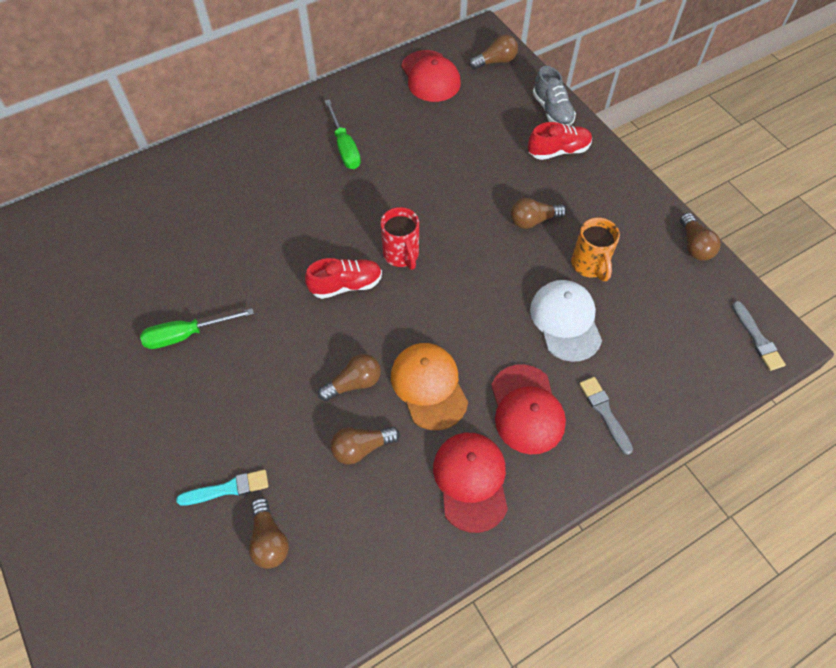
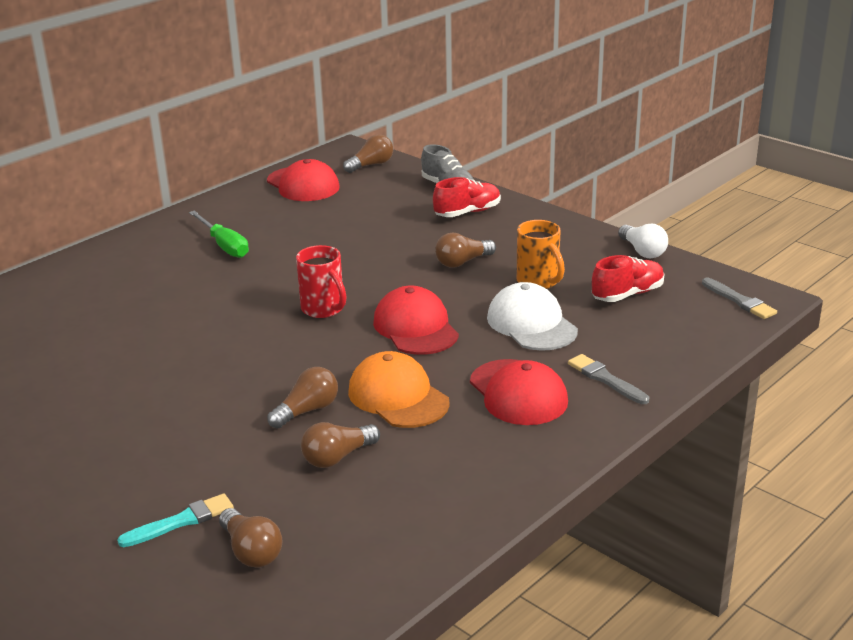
camera: 15 degrees left, 30 degrees down
green screwdriver [140,308,254,349] -> none
red shoe [305,258,382,299] -> red shoe moved to [592,255,664,302]
red cap [433,433,508,533] -> red cap moved to [373,286,459,355]
brown light bulb [680,213,721,261] -> white light bulb [618,224,668,258]

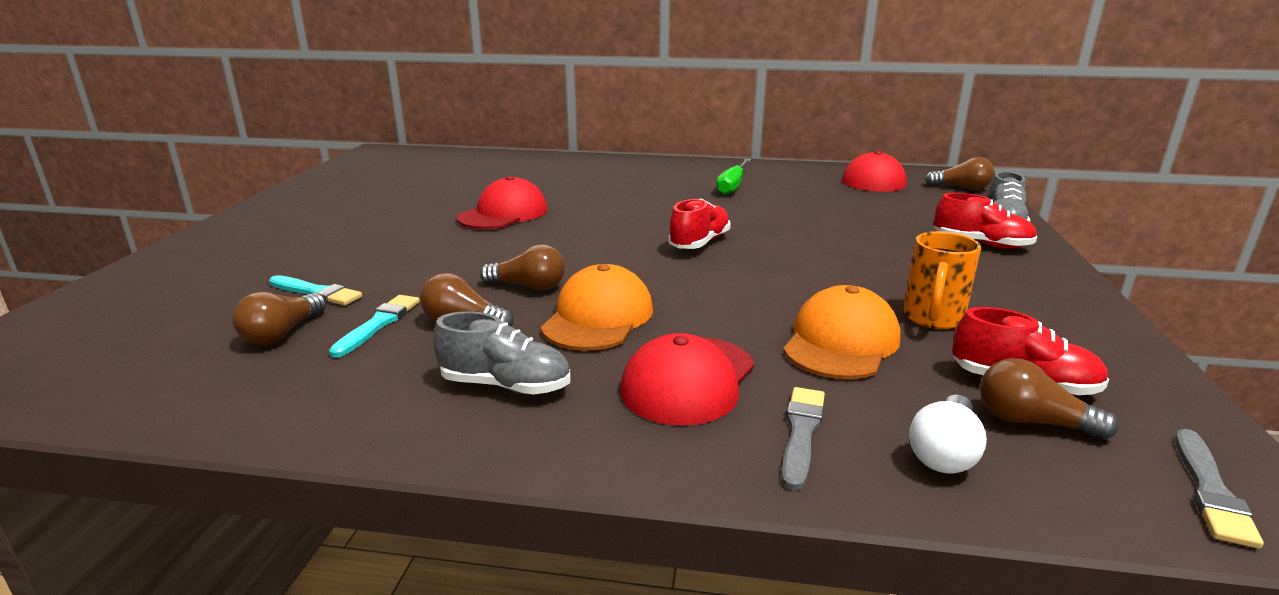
camera: 55 degrees right, 5 degrees down
red mug [296,245,347,318] -> red shoe [668,198,731,249]
red cap [373,286,459,355] -> red cap moved to [457,176,548,229]
brown light bulb [435,233,496,268] -> brown light bulb moved to [980,358,1119,440]
white cap [487,282,578,351] -> orange cap [783,285,901,379]
white light bulb [618,224,668,258] -> white light bulb moved to [909,395,987,473]
none -> turquoise brush [329,295,420,358]
none -> grey shoe [433,311,571,395]

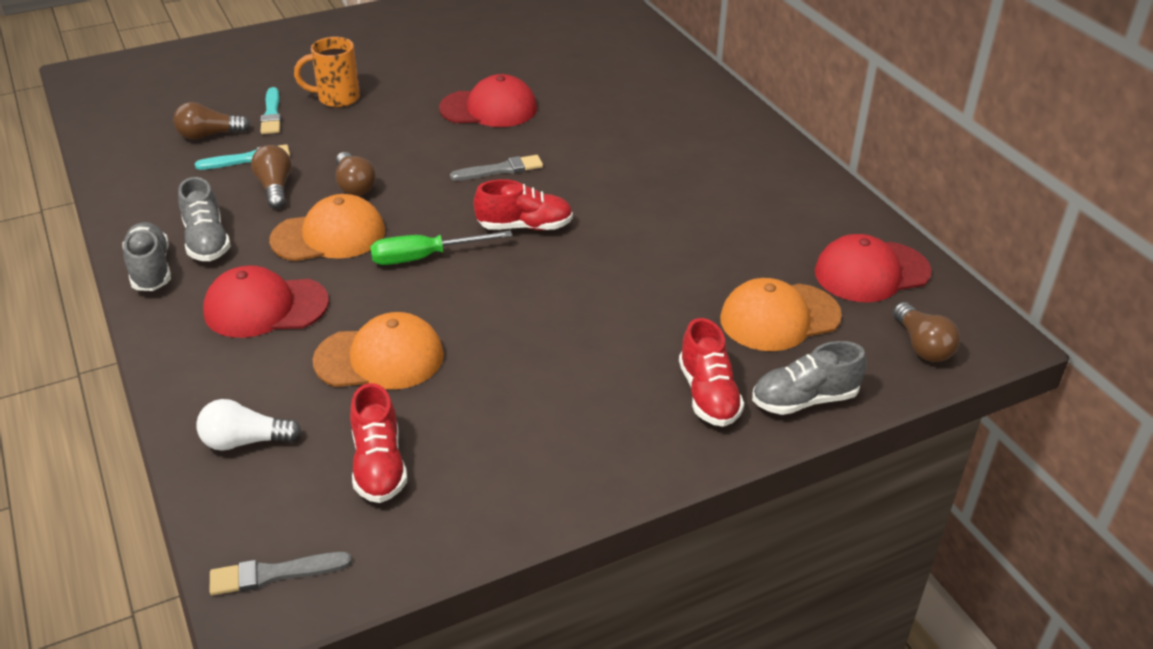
camera: 55 degrees right, 15 degrees up
green screwdriver [716,159,751,195] -> green screwdriver moved to [370,230,512,265]
grey brush [782,387,825,491] -> grey brush moved to [450,155,543,181]
orange mug [903,231,981,329] -> orange mug moved to [294,37,360,107]
brown light bulb [980,358,1119,440] -> none
none -> grey shoe [122,222,171,291]
none -> orange cap [720,278,842,351]

